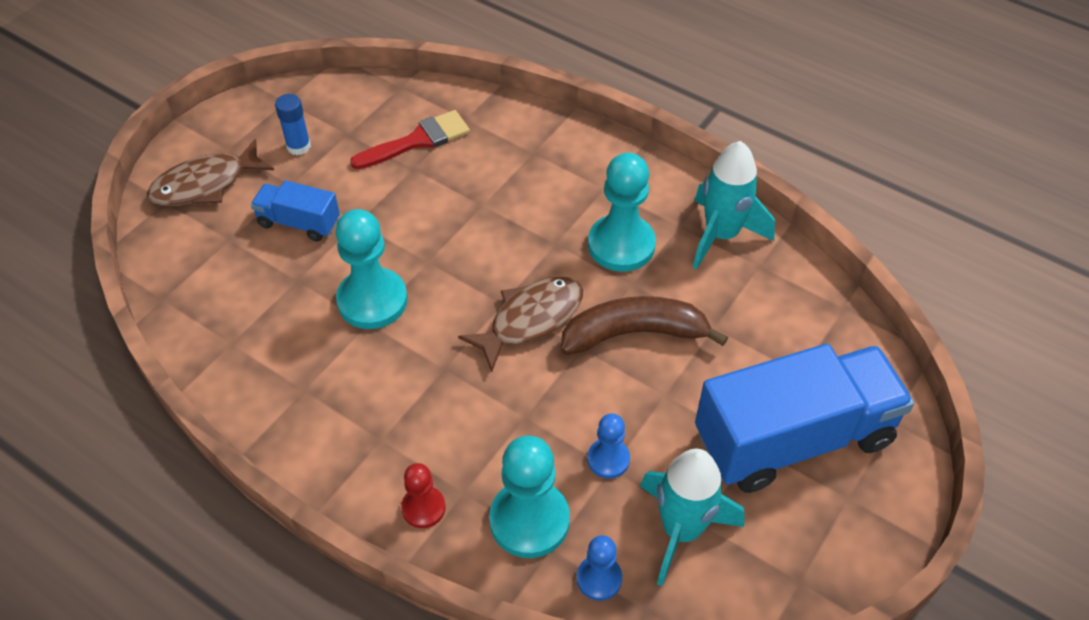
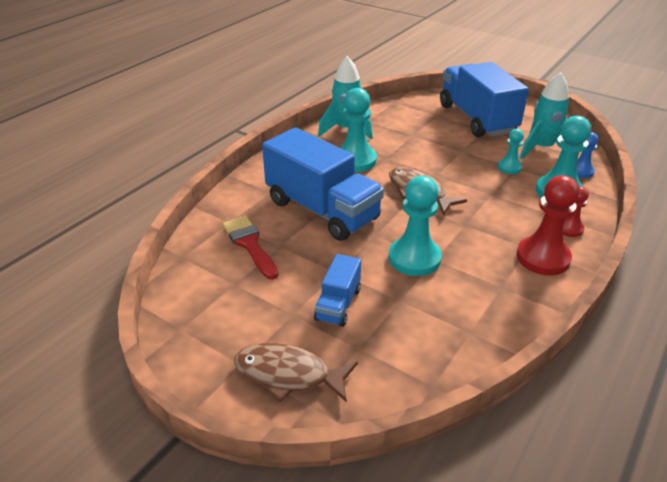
camera: 90 degrees left, 15 degrees down
brown fish [147,139,274,206] -> brown fish turned 135 degrees clockwise [234,343,358,403]
blue glue stick [275,94,311,155] -> none
brown banana [561,296,728,355] -> none
blue pawn [587,413,630,479] -> turquoise pawn [498,129,524,174]
none -> blue truck [262,127,384,241]
none -> red pawn [516,175,579,275]

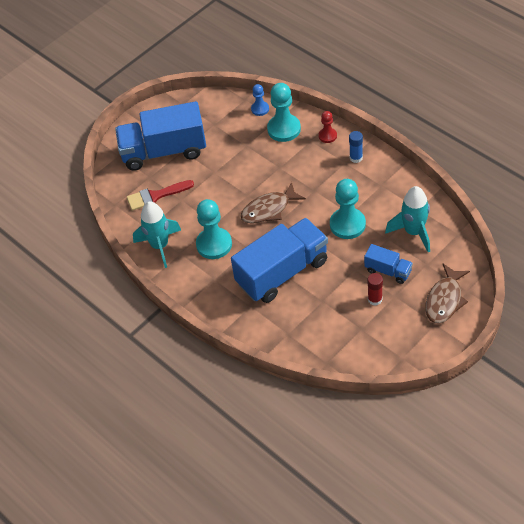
camera: 75 degrees left, 15 degrees up
red brush [223,216,278,280] -> red brush moved to [127,180,194,211]
turquoise pawn [498,129,524,174] -> none
red pawn [516,175,579,275] -> blue glue stick [349,131,363,163]
turquoise rocket [520,72,569,159] -> turquoise rocket moved to [385,186,430,252]
none -> red glue stick [368,273,383,306]

